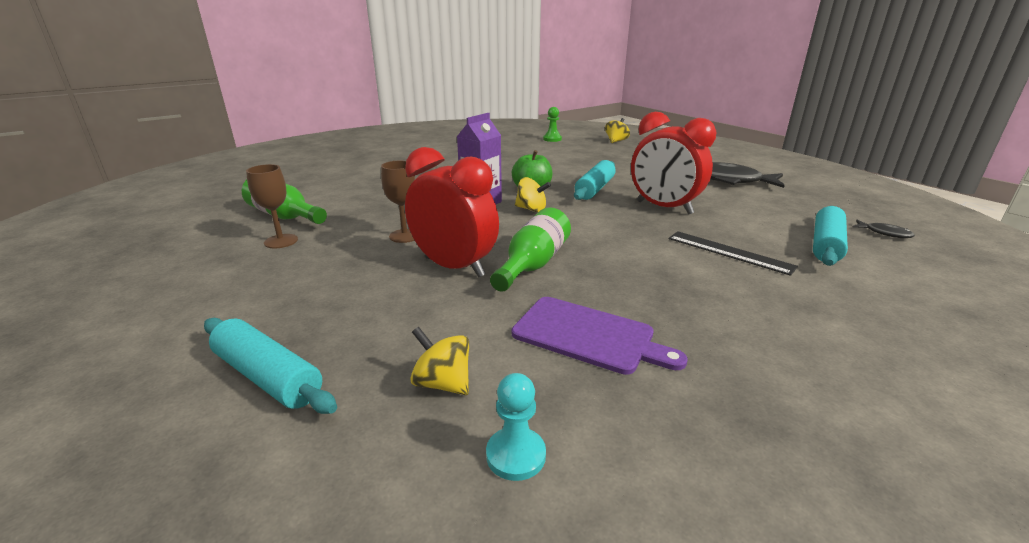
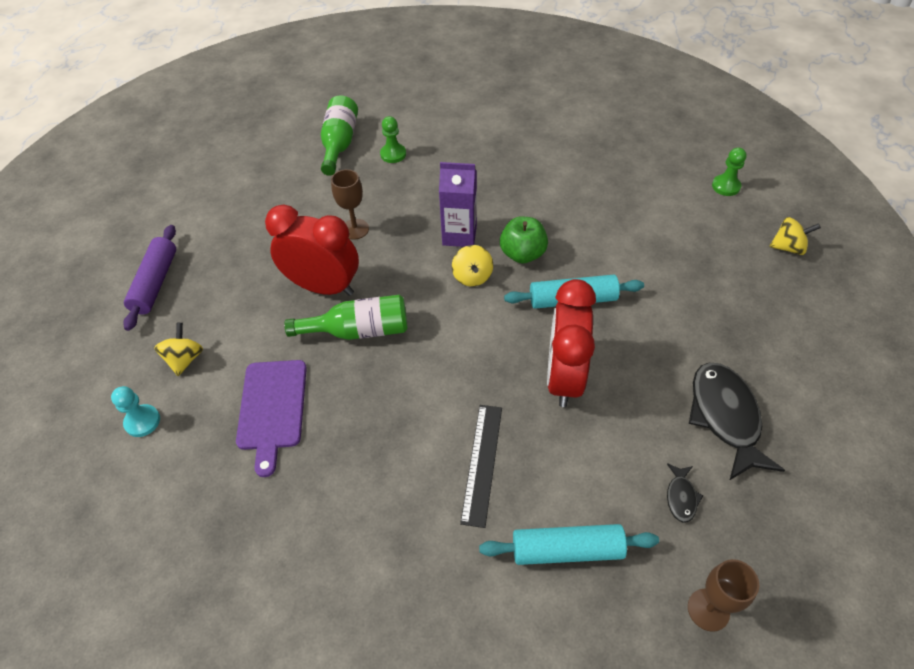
camera: 60 degrees right, 25 degrees up
turquoise rolling pin [204,318,337,414] -> purple rolling pin [123,225,176,331]
brown goblet [246,164,298,248] -> brown goblet moved to [688,559,760,632]
red clock [405,147,499,277] -> red clock turned 75 degrees counterclockwise [265,205,359,296]
black fish [853,220,915,238] -> black fish moved to [667,463,704,523]
none -> green pawn [380,116,406,163]

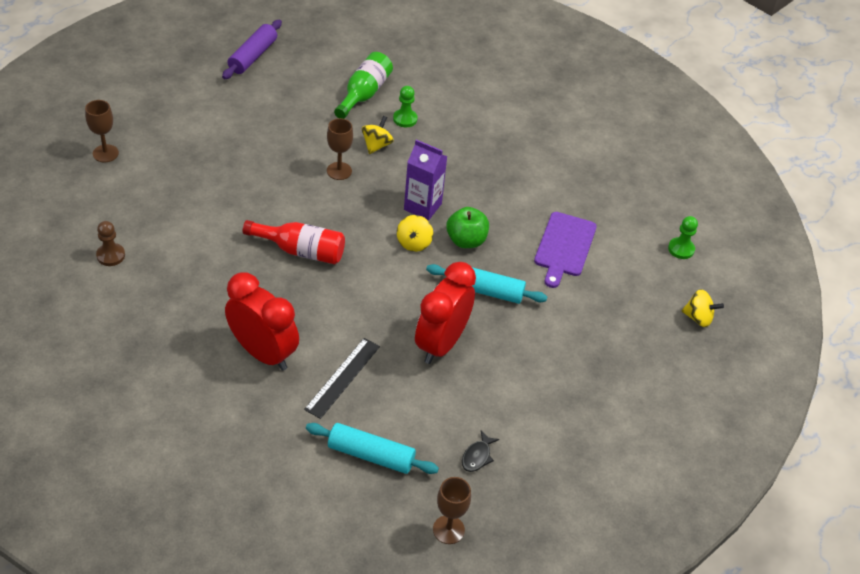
camera: 15 degrees right, 5 degrees down
turquoise pawn [111,386,160,437] -> brown pawn [96,221,125,266]
purple rolling pin [123,225,176,331] -> purple rolling pin moved to [222,20,282,79]
yellow spinning top [154,323,203,376] -> yellow spinning top moved to [362,116,394,154]
purple cutting board [236,360,307,477] -> purple cutting board moved to [534,212,597,288]
red clock [265,205,359,296] -> red clock moved to [225,272,299,371]
green bottle [284,295,407,340] -> red bottle [243,220,345,264]
black fish [689,363,785,481] -> none
none -> brown goblet [85,100,119,162]

